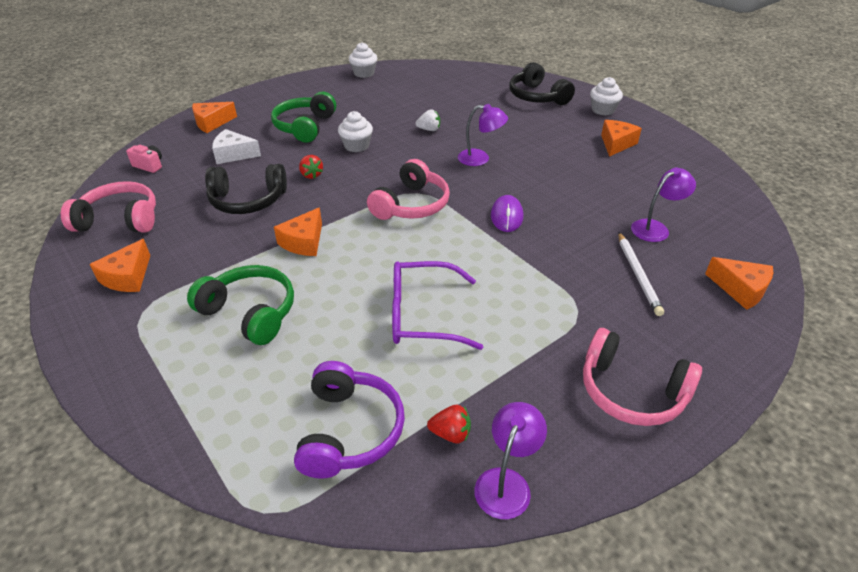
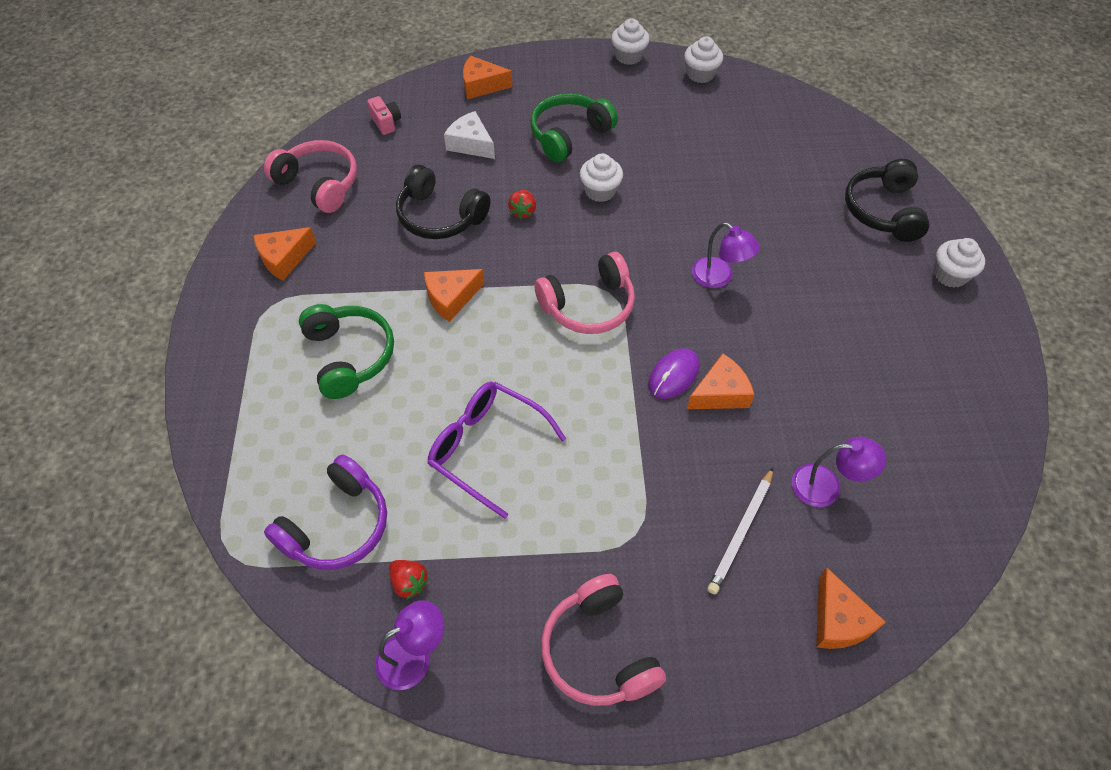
camera: 35 degrees right, 15 degrees up
white strawberry [416,109,440,131] -> none
orange cheese [601,120,642,157] -> orange cheese moved to [687,353,754,409]
none -> white cupcake [611,19,650,65]

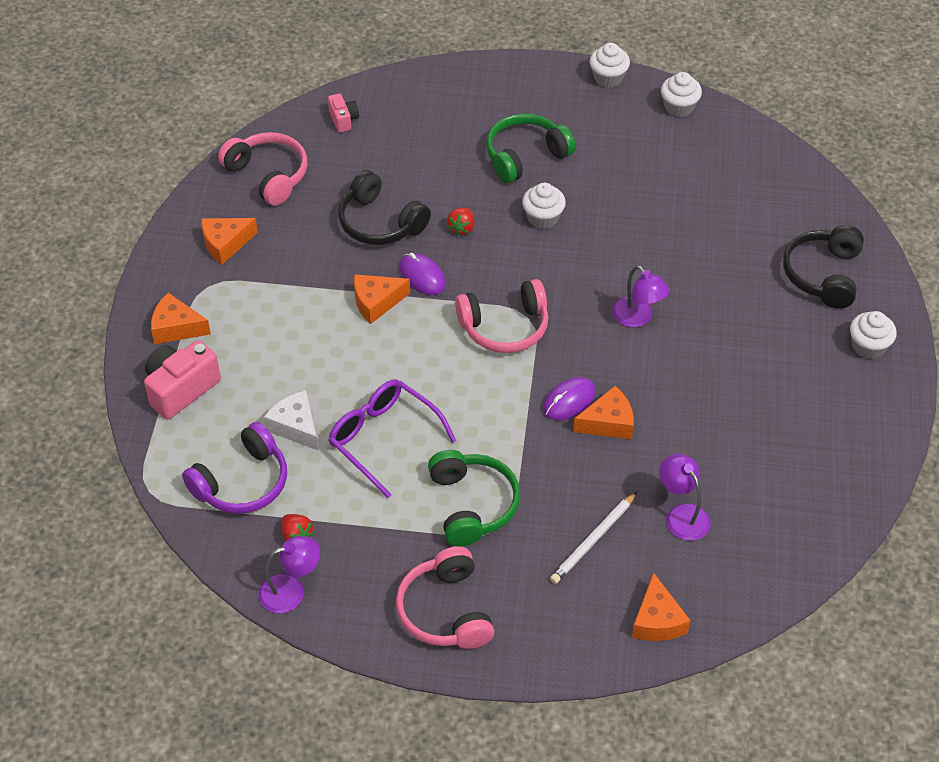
camera: 10 degrees right, 5 degrees down
green headphones [299,304,394,399] -> green headphones moved to [428,450,520,546]
white cheese [444,111,495,159] -> white cheese moved to [264,390,318,450]
orange cheese [463,56,513,99] -> orange cheese moved to [151,293,211,344]
purple lamp [792,437,886,507] -> purple lamp turned 135 degrees counterclockwise [659,453,711,541]
none -> pink camera [144,340,221,419]
none -> purple mouse [399,253,446,295]

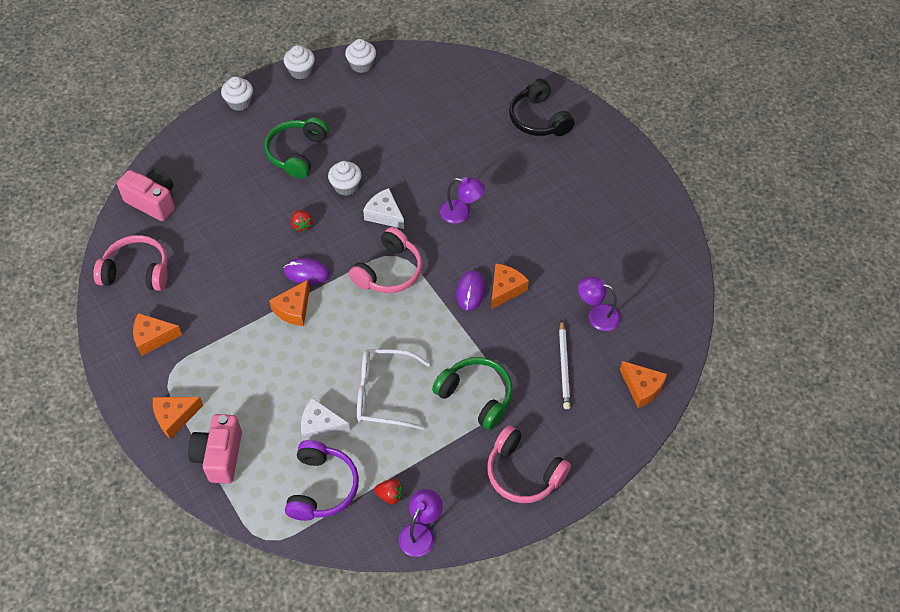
camera: 40 degrees left, 5 degrees up
orange cheese [201,218,258,265] -> orange cheese turned 60 degrees clockwise [133,313,182,356]
pink camera [328,93,359,133] -> pink camera [117,168,175,221], size x1.83
purple glasses [329,379,456,498] -> white glasses [357,349,430,430]
black headphones [338,170,431,245] -> none
white cupcake [850,311,897,359] -> white cupcake moved to [221,76,253,111]
none -> white cheese [363,188,404,229]

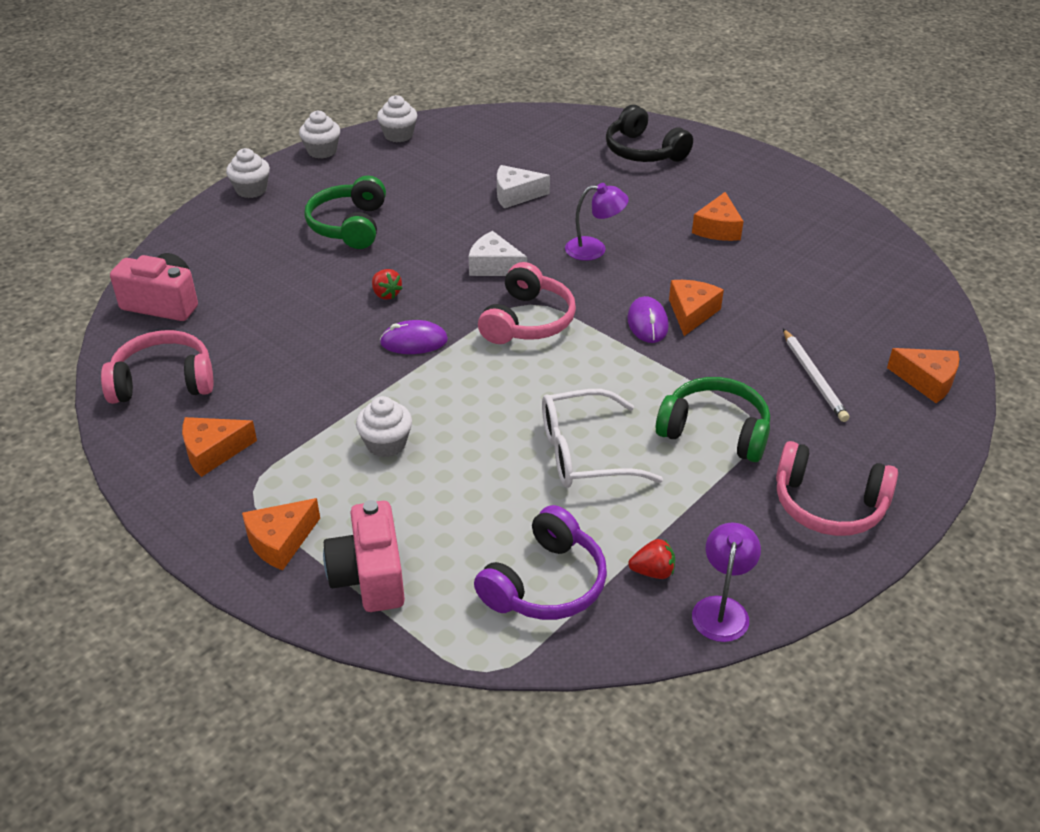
camera: 15 degrees left, 15 degrees down
orange cheese [269,280,310,326] -> orange cheese moved to [692,192,744,241]
purple headphones [285,440,359,521] -> purple headphones turned 45 degrees clockwise [474,505,607,620]
white cheese [301,398,350,441] -> white cheese moved to [497,165,550,208]
white cupcake [328,161,362,196] -> white cupcake moved to [356,396,412,457]
purple lamp [578,277,621,331] -> none

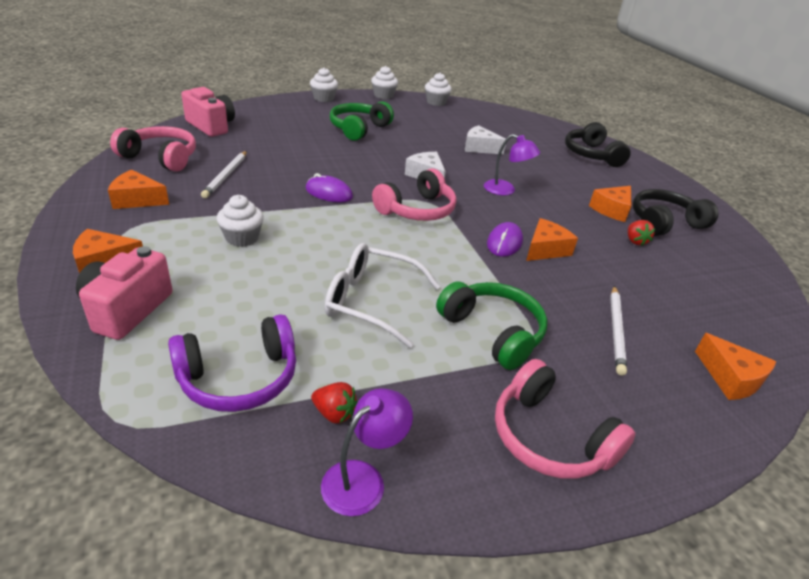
camera: 25 degrees right, 5 degrees down
red strawberry [372,269,403,300] -> red strawberry moved to [628,220,655,246]
none -> white pencil [201,151,247,198]
none -> black headphones [633,189,718,236]

